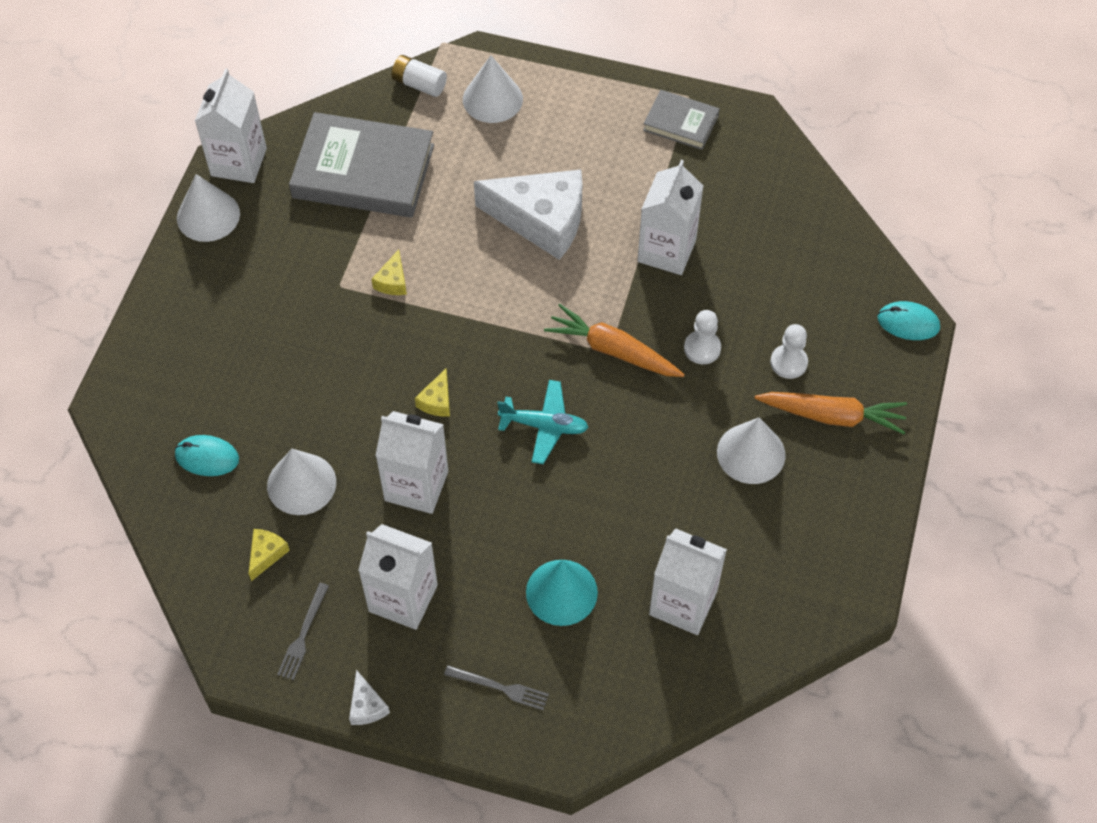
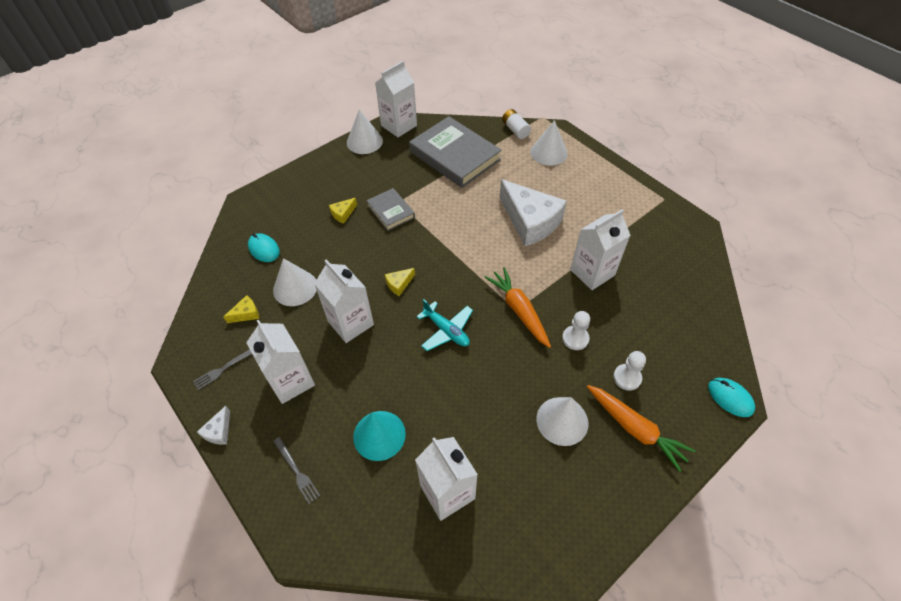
camera: 35 degrees right, 5 degrees down
yellow cheese [372,249,407,295] -> yellow cheese moved to [329,198,357,224]
grey book [643,90,720,150] -> grey book moved to [366,188,415,231]

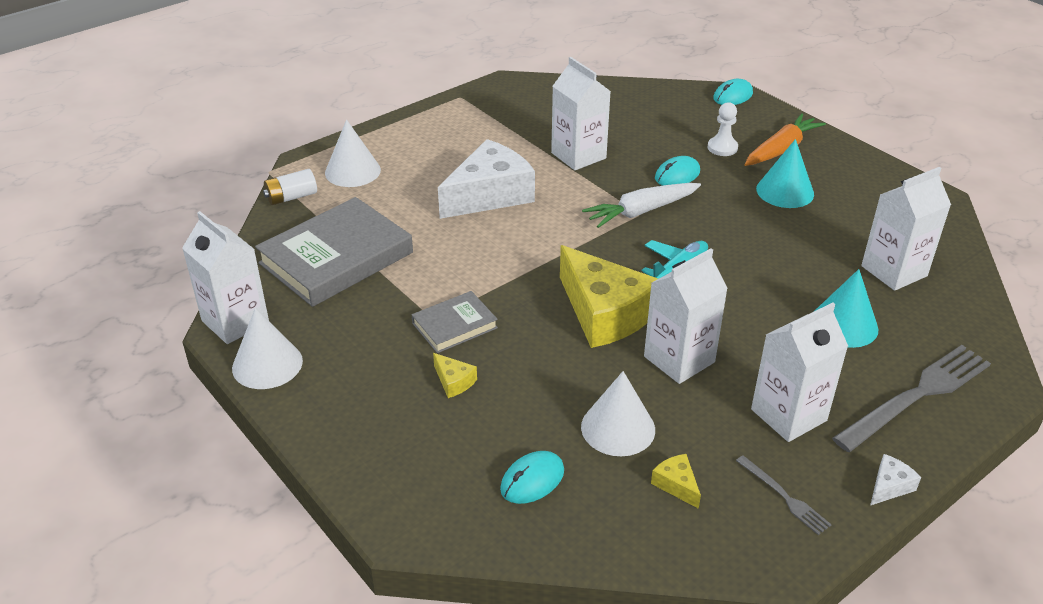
camera: 90 degrees left, 15 degrees down
white cheese [197,406,230,445] -> white cheese turned 60 degrees counterclockwise [870,454,921,505]
grey fork [273,437,320,504] -> grey fork [832,345,991,452], size x2.06
yellow cheese [385,268,415,296] -> yellow cheese [560,245,658,348], size x2.46
orange carrot [485,267,551,348] -> white carrot [582,183,701,228]
white cone [536,397,588,446] -> turquoise cone [756,139,814,208]
white pawn [562,311,590,350] -> turquoise mouse [655,156,700,186]

